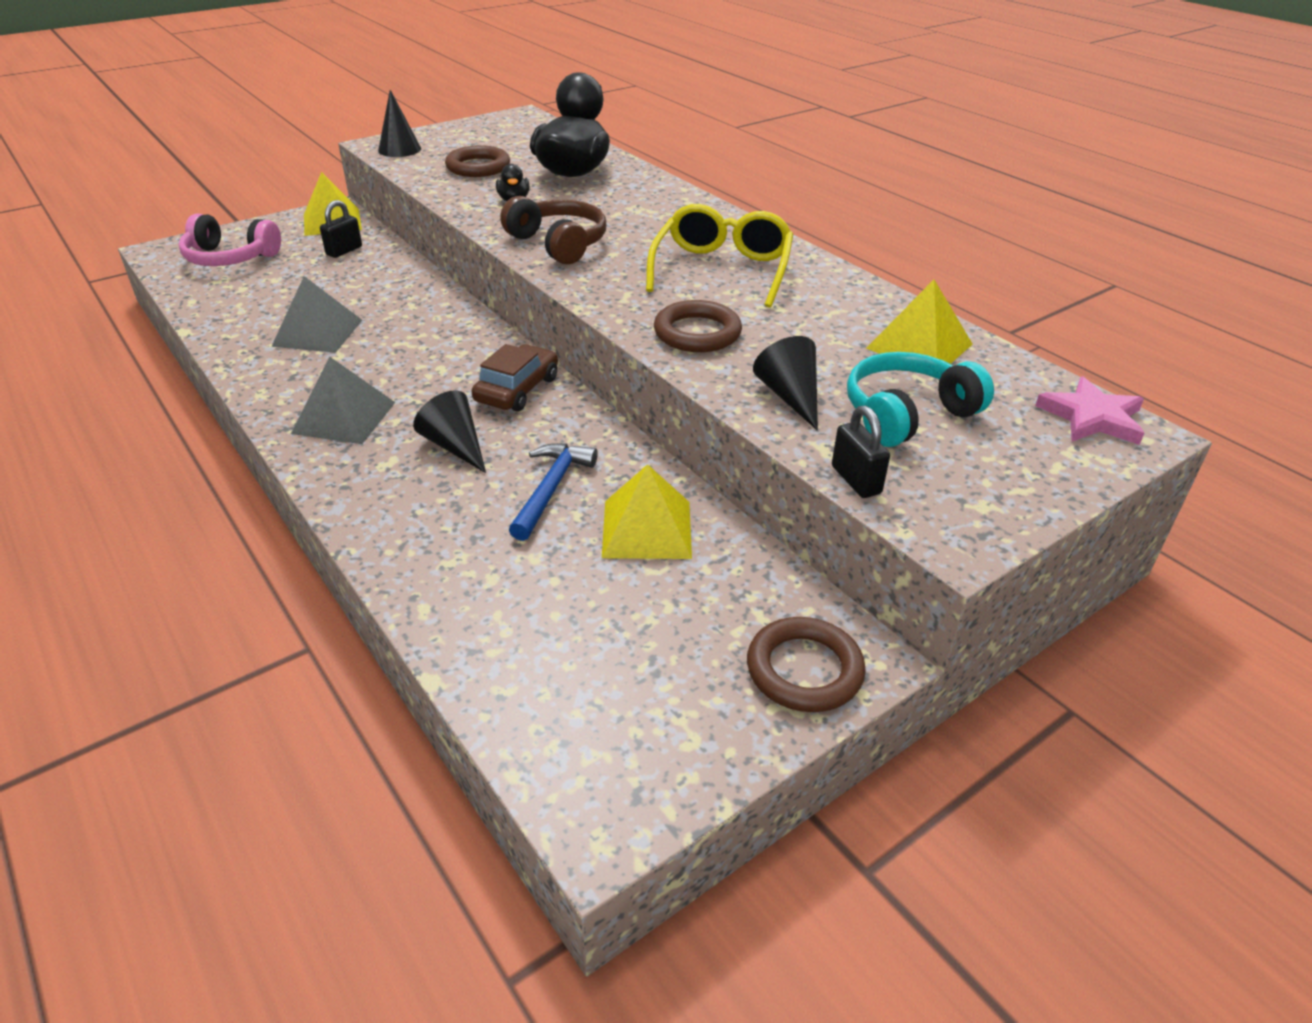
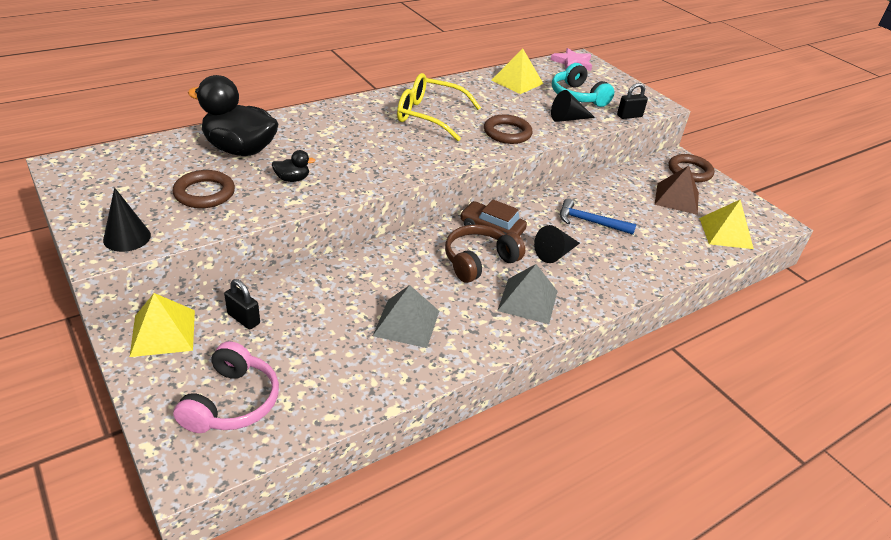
camera: 90 degrees left, 0 degrees up
brown headphones [500,196,606,264] -> brown headphones moved to [445,224,525,283]
yellow pyramid [602,464,692,559] -> yellow pyramid moved to [699,199,754,249]
none -> brown pyramid [655,166,699,215]

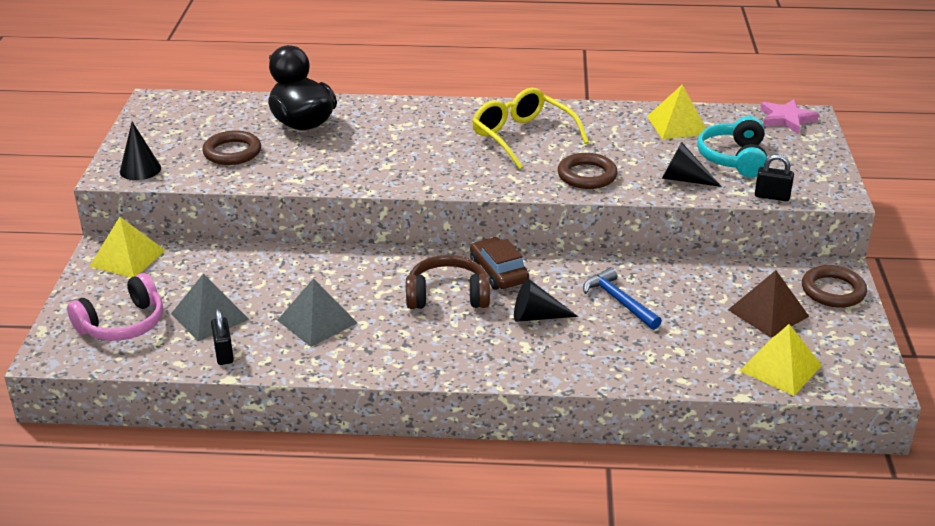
camera: 40 degrees right, 5 degrees down
black padlock [224,279,260,330] -> black padlock moved to [211,309,234,365]
black duck [272,150,316,182] -> none
grey pyramid [497,264,557,324] -> grey pyramid moved to [171,273,249,341]

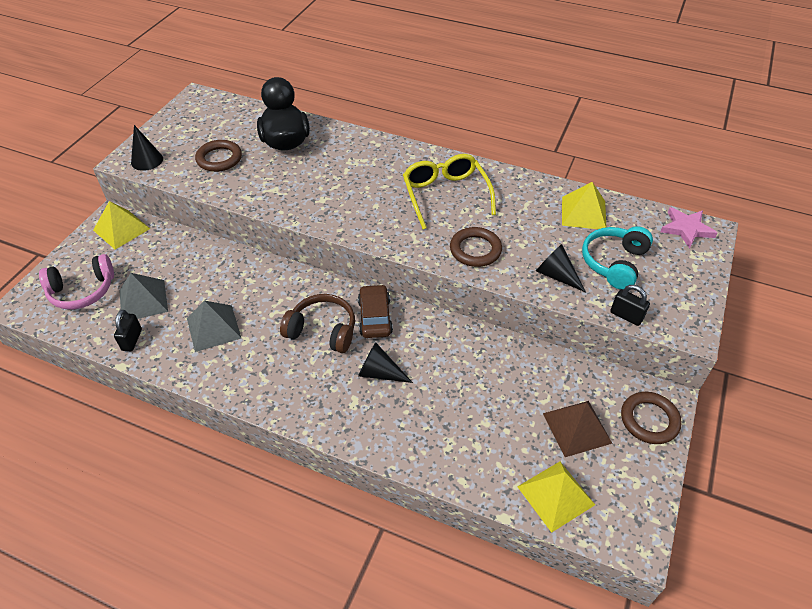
camera: 20 degrees right, 15 degrees up
blue hammer [583,267,662,330] -> none

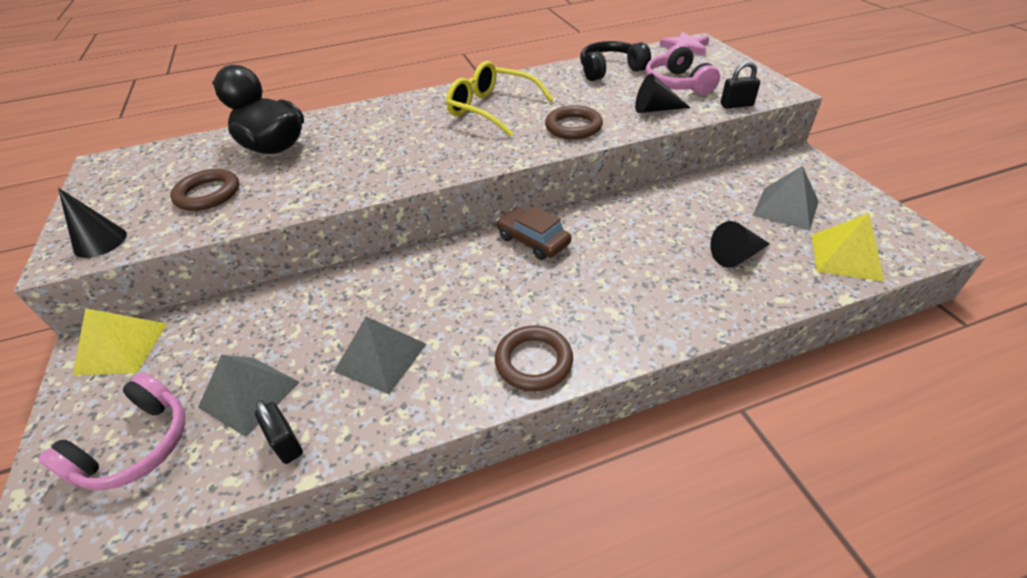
camera: 40 degrees left, 5 degrees down
brown headphones [280,294,355,353] -> none
black cone [358,342,413,383] -> black cone moved to [710,221,770,268]
brown pyramid [543,401,613,457] -> grey pyramid [753,166,819,230]
yellow pyramid [562,182,606,229] -> black headphones [580,41,651,81]
turquoise headphones [582,226,653,290] -> pink headphones [645,44,720,95]
brown ring [621,392,682,444] -> brown ring moved to [495,326,573,391]

